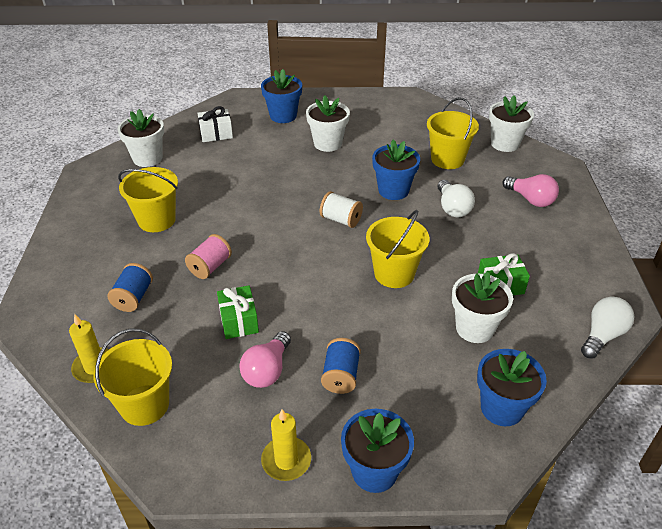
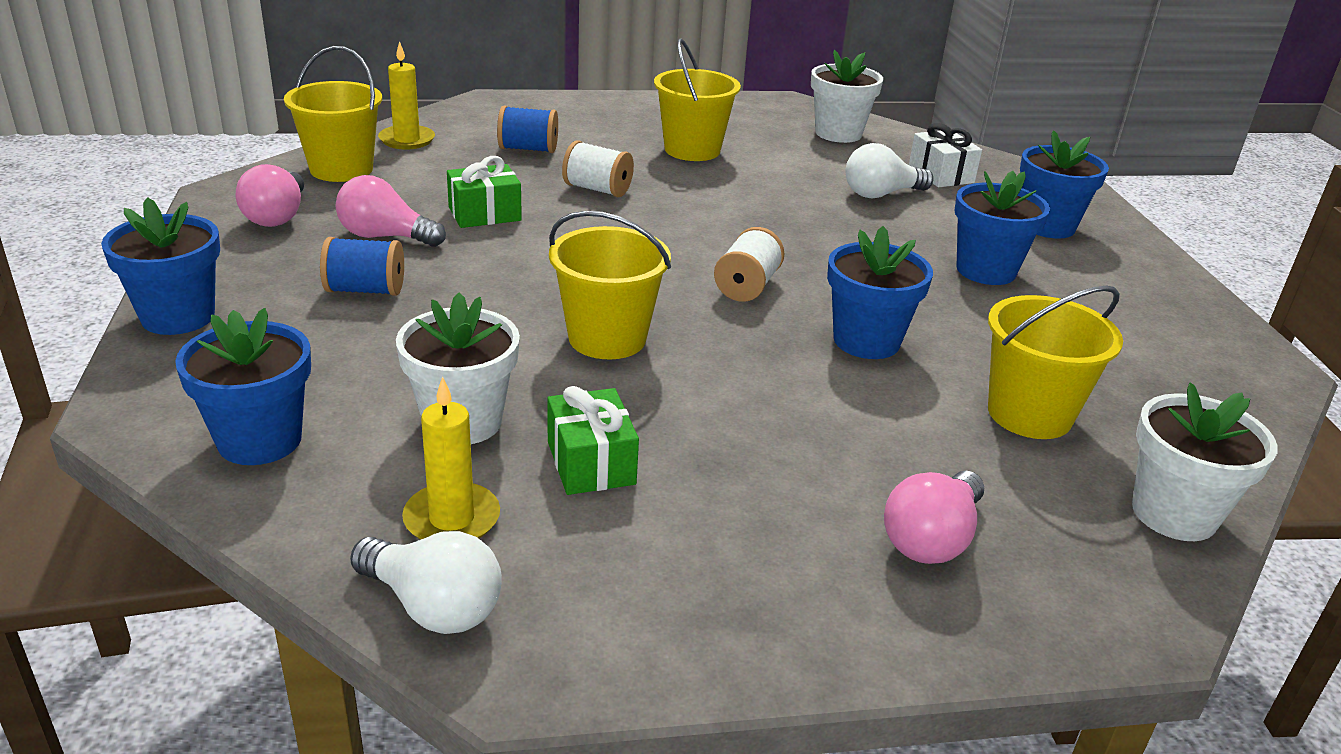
camera: 80 degrees right, 10 degrees down
pink spool [185,234,232,279] -> white spool [562,140,634,197]
yellow candle [261,409,311,481] -> yellow candle moved to [402,376,500,540]
white flower pot [306,95,350,152] -> blue flower pot [954,171,1050,285]
white light bulb [438,180,475,217] -> white light bulb moved to [845,143,933,198]
none -> pink light bulb [236,164,304,227]

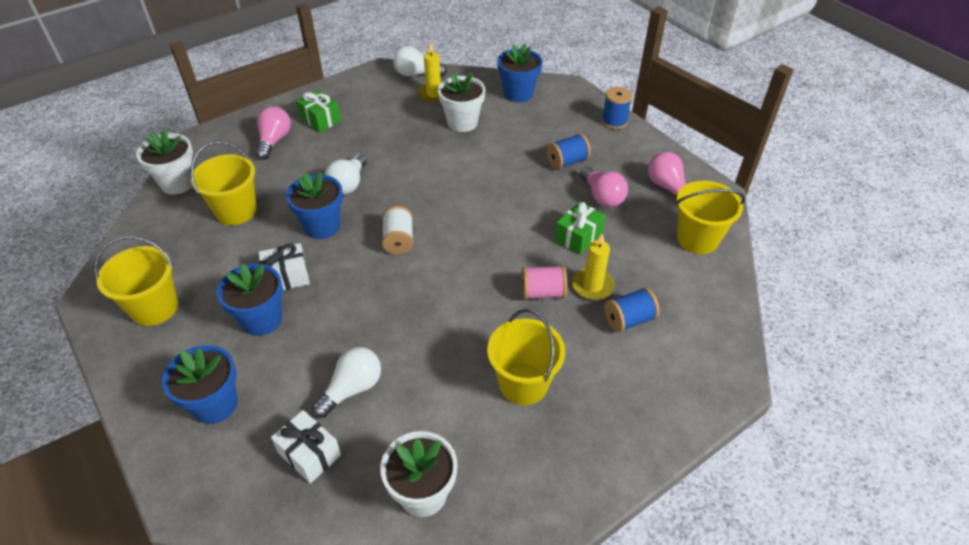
camera: 155 degrees right, 15 degrees up
blue flower pot [101,197,220,335] -> blue spool [602,87,632,129]
pink light bulb [336,175,446,247] -> pink light bulb turned 75 degrees clockwise [580,167,628,207]
yellow candle [378,41,435,150] -> yellow candle moved to [572,234,615,300]
green gift [547,386,639,495] -> green gift moved to [296,90,341,132]
yellow bucket [549,211,671,359] -> yellow bucket moved to [94,236,178,326]
white spool [562,140,634,197] -> pink spool [522,265,567,300]
none -> white gift [259,243,310,290]
none -> white light bulb [324,154,367,195]

